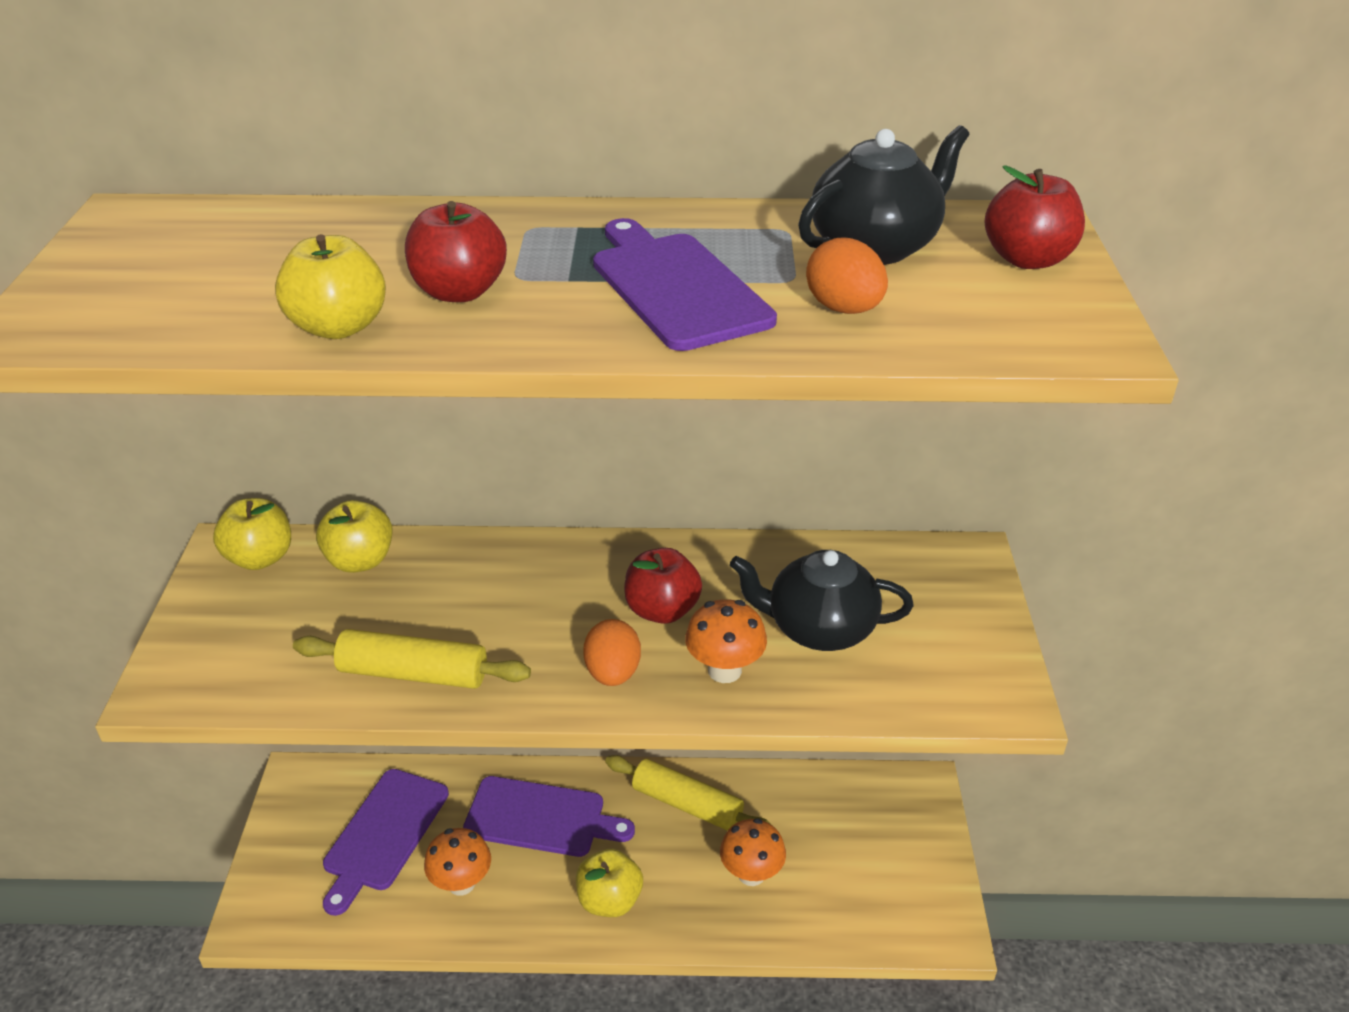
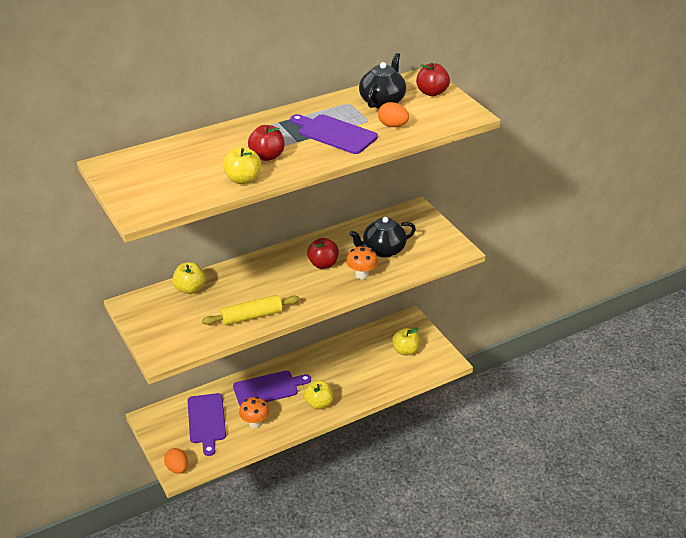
camera: 30 degrees left, 0 degrees up
yellow apple [213,498,291,570] -> yellow apple moved to [392,328,421,355]
orange egg [583,619,641,686] -> orange egg moved to [164,448,188,474]
yellow rolling pin [605,755,770,831] -> none
orange mushroom [720,818,786,886] -> none

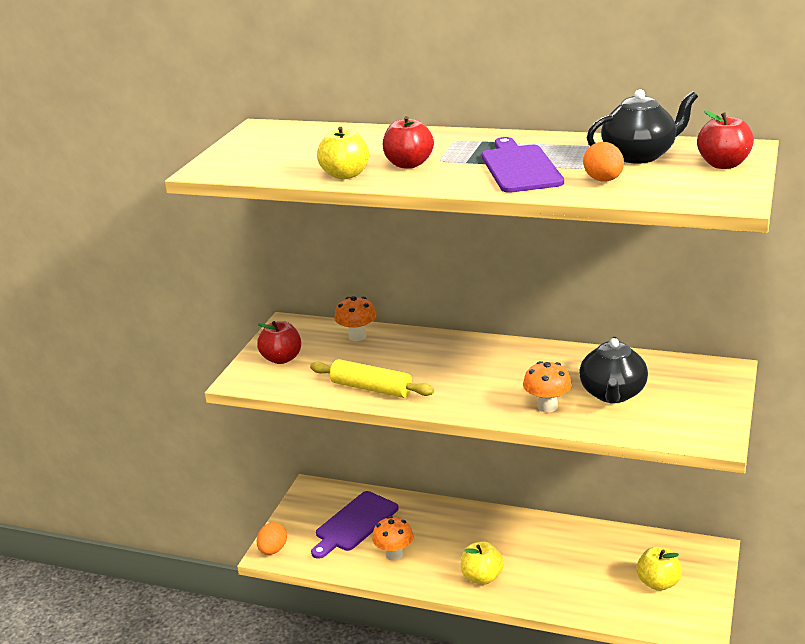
camera: 50 degrees right, 10 degrees down
yellow apple [172,262,206,294] -> orange mushroom [334,296,377,341]
purple cutting board [233,371,311,406] -> none
red apple [307,238,339,269] -> red apple moved to [257,321,301,364]
black teapot [349,217,416,258] -> black teapot turned 105 degrees counterclockwise [579,337,648,404]

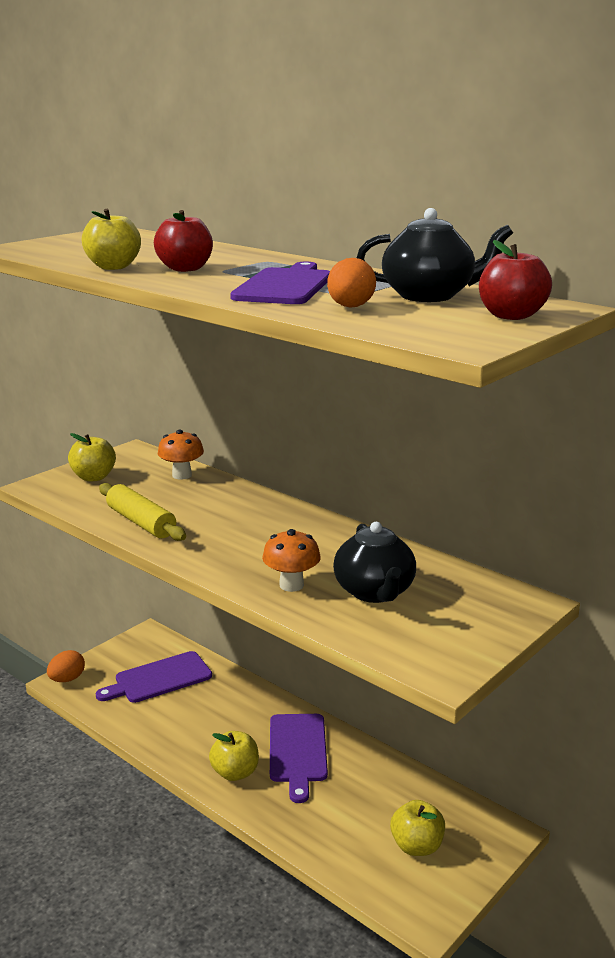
camera: 20 degrees right, 5 degrees down
red apple [257,321,301,364] -> yellow apple [68,433,116,482]
orange mushroom [372,516,413,561] -> none
black teapot [579,337,648,404] -> black teapot turned 45 degrees counterclockwise [333,522,416,603]
none -> purple cutting board [270,714,328,803]

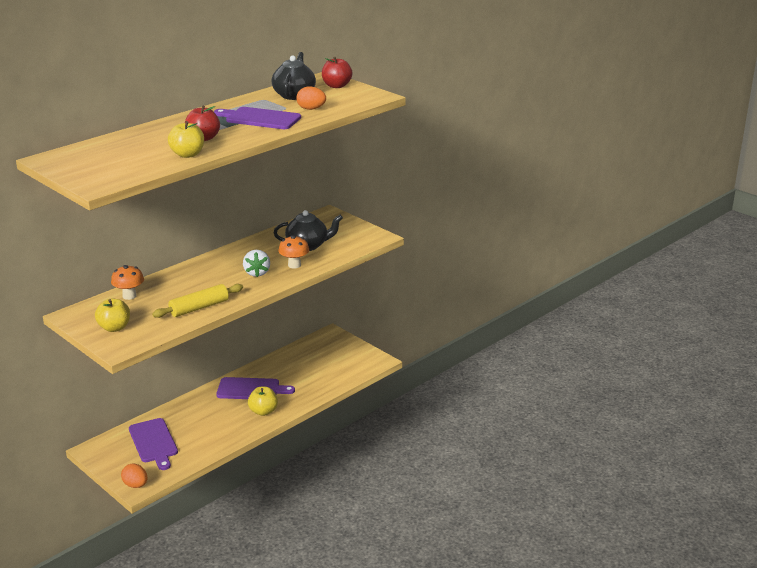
camera: 85 degrees left, 5 degrees up
yellow apple [390,800,445,856] -> none
none -> white strawberry [243,250,270,277]

